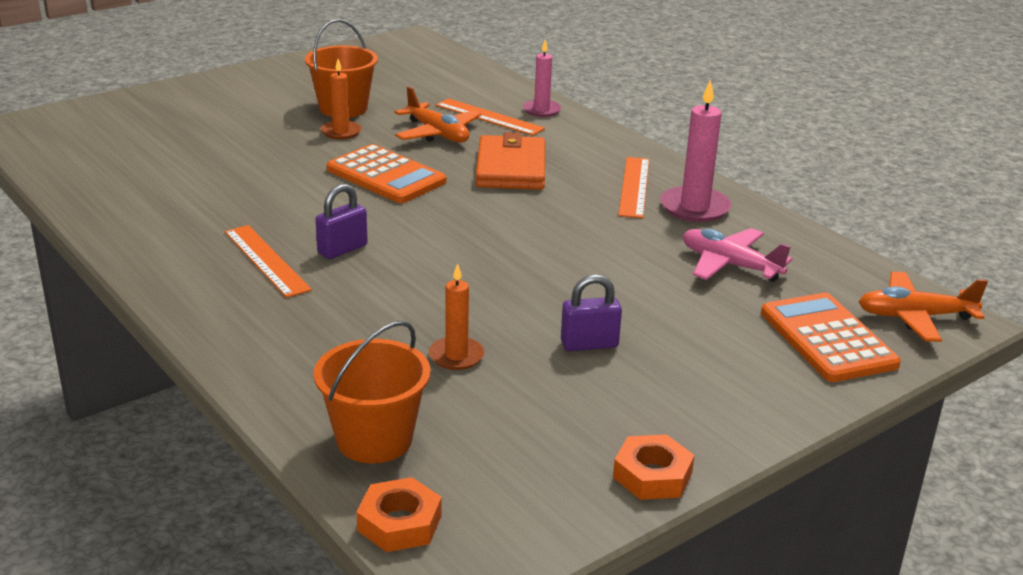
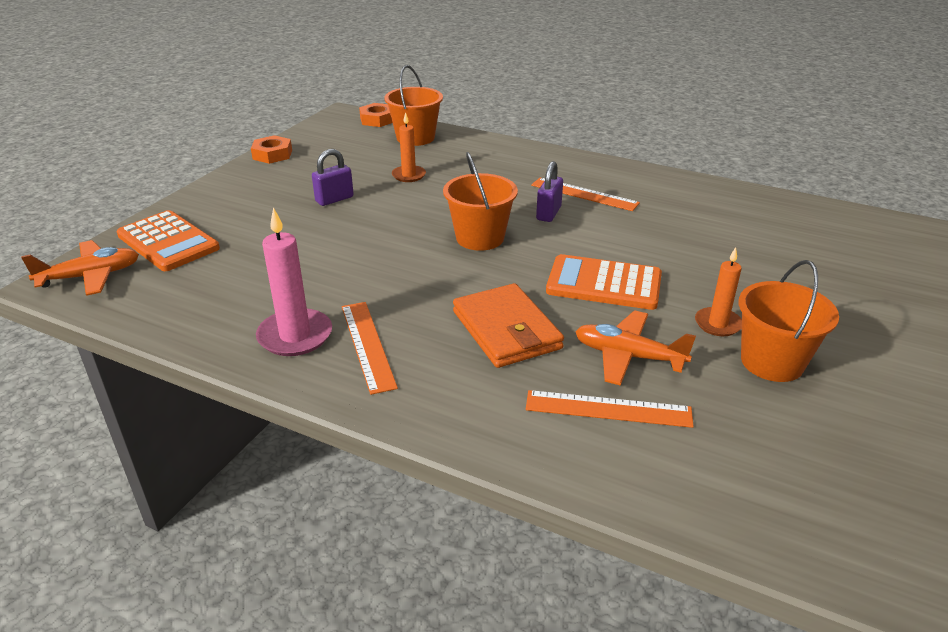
camera: 155 degrees right, 5 degrees up
pink candle [523,40,561,117] -> none
pink plane [683,228,792,282] -> none
none -> orange bucket [443,152,518,251]

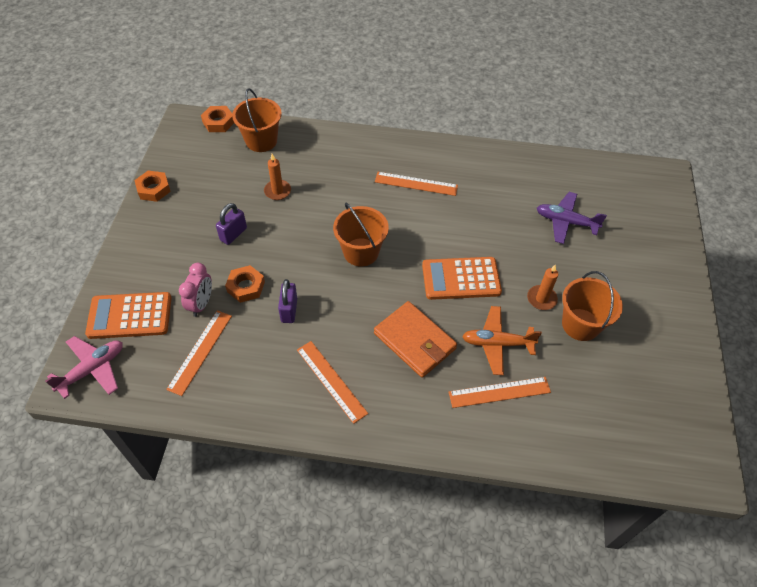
camera: 20 degrees left, 20 degrees up
orange plane [21,240,139,296] -> pink plane [45,336,123,399]
orange calculator [116,210,220,271] -> orange calculator turned 150 degrees clockwise [85,292,172,339]
pink candle [256,208,332,356] -> none
purple padlock [536,161,563,222] -> purple padlock moved to [278,279,297,323]
none -> orange ruler [166,310,232,396]
none -> pink clock [179,263,212,317]
none -> orange nut [225,265,265,303]
none -> purple plane [537,192,607,244]

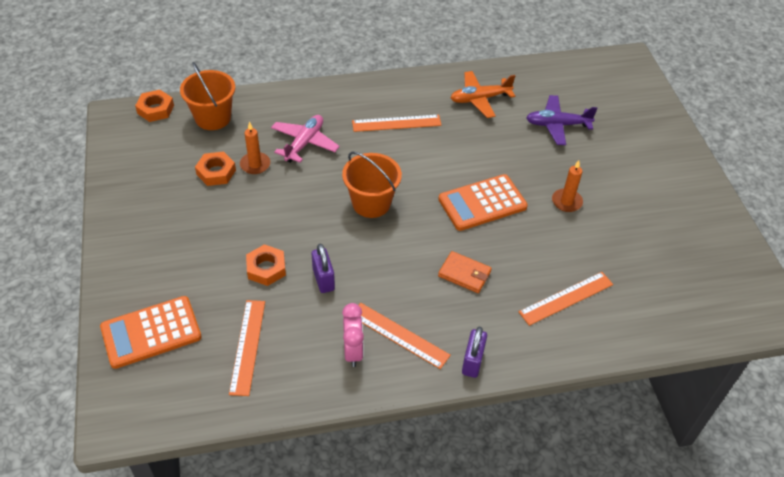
camera: 20 degrees left, 5 degrees down
pink plane [45,336,123,399] -> pink plane moved to [271,115,340,163]
orange nut [134,171,171,202] -> orange nut moved to [195,152,236,186]
pink clock [179,263,212,317] -> pink clock moved to [342,303,364,367]
purple padlock [216,203,247,245] -> purple padlock moved to [462,326,487,378]
orange wallet [374,301,457,378] -> orange wallet [438,251,492,293], size x0.61
orange plane [462,306,542,375] -> orange plane moved to [451,71,515,118]
orange bucket [562,271,623,341] -> none

